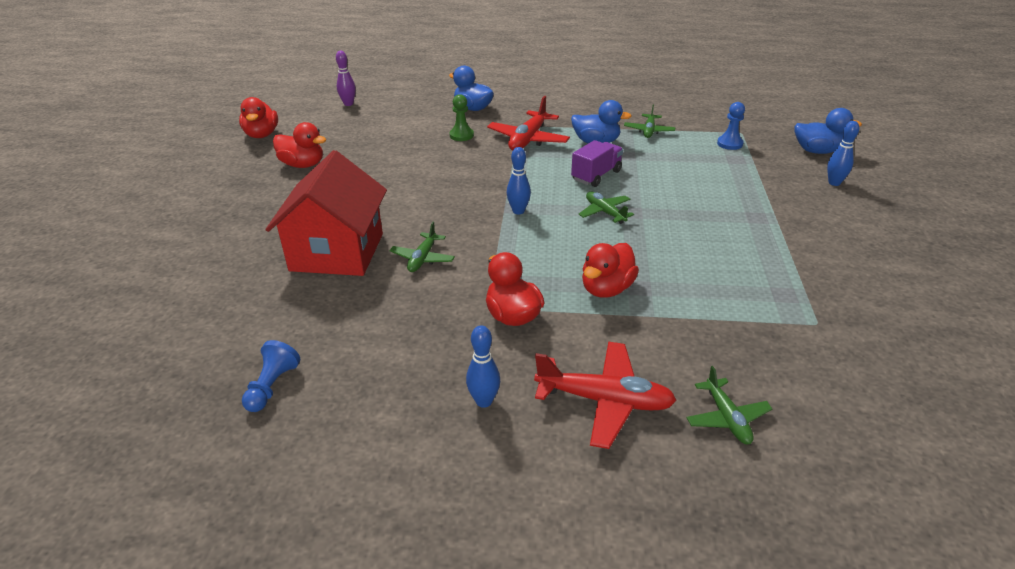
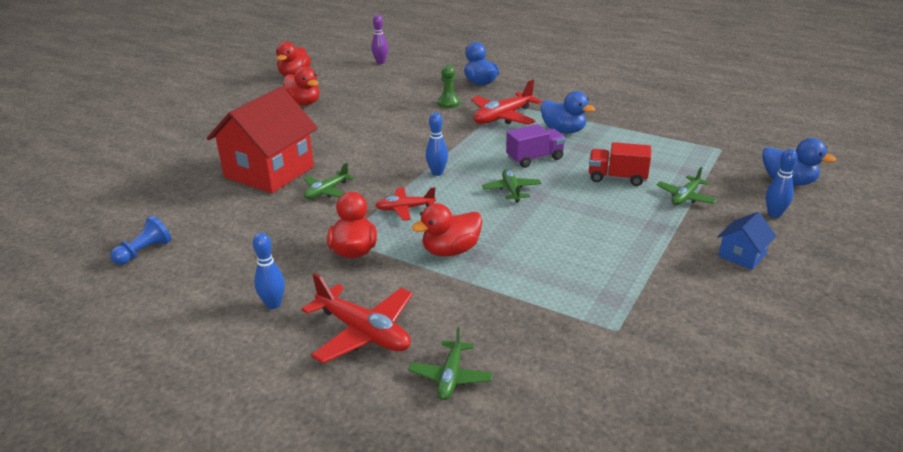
camera: 25 degrees right, 5 degrees down
green plane [624,104,675,138] -> green plane moved to [656,167,717,205]
blue pawn [717,102,745,150] -> none
none -> red plane [375,187,436,221]
none -> red truck [589,142,651,186]
none -> blue house [717,212,776,270]

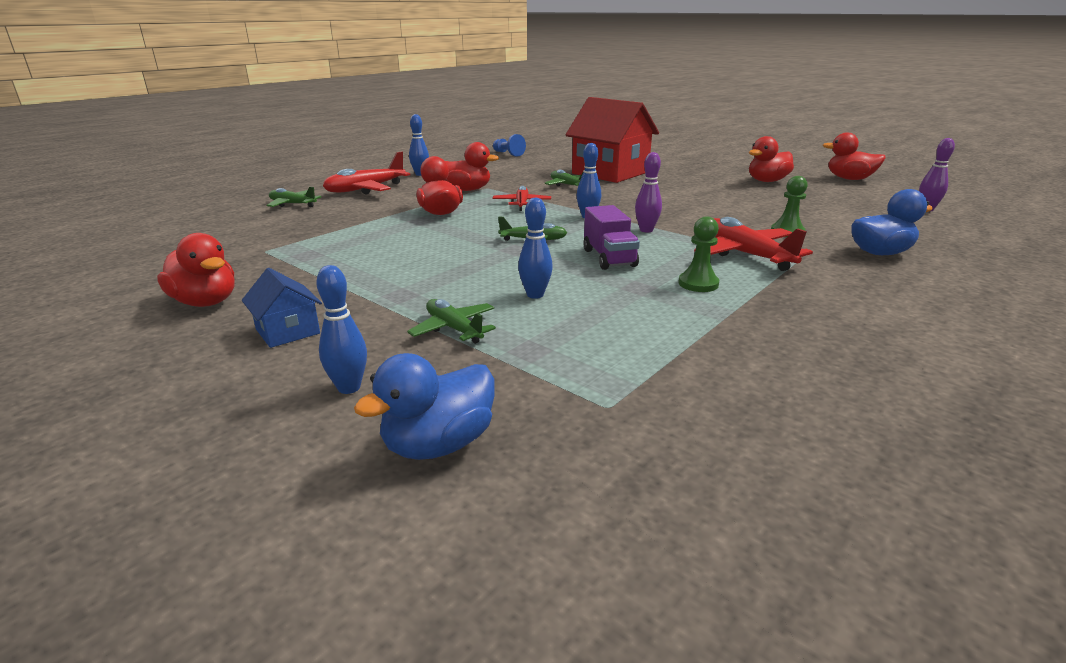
camera: 100 degrees right, 5 degrees down
blue duck [540,91,595,133] -> green pawn [678,216,719,292]
red truck [589,142,651,186] -> blue bowling pin [518,197,553,299]
none -> red duck [157,233,235,307]
none -> purple bowling pin [635,152,662,233]

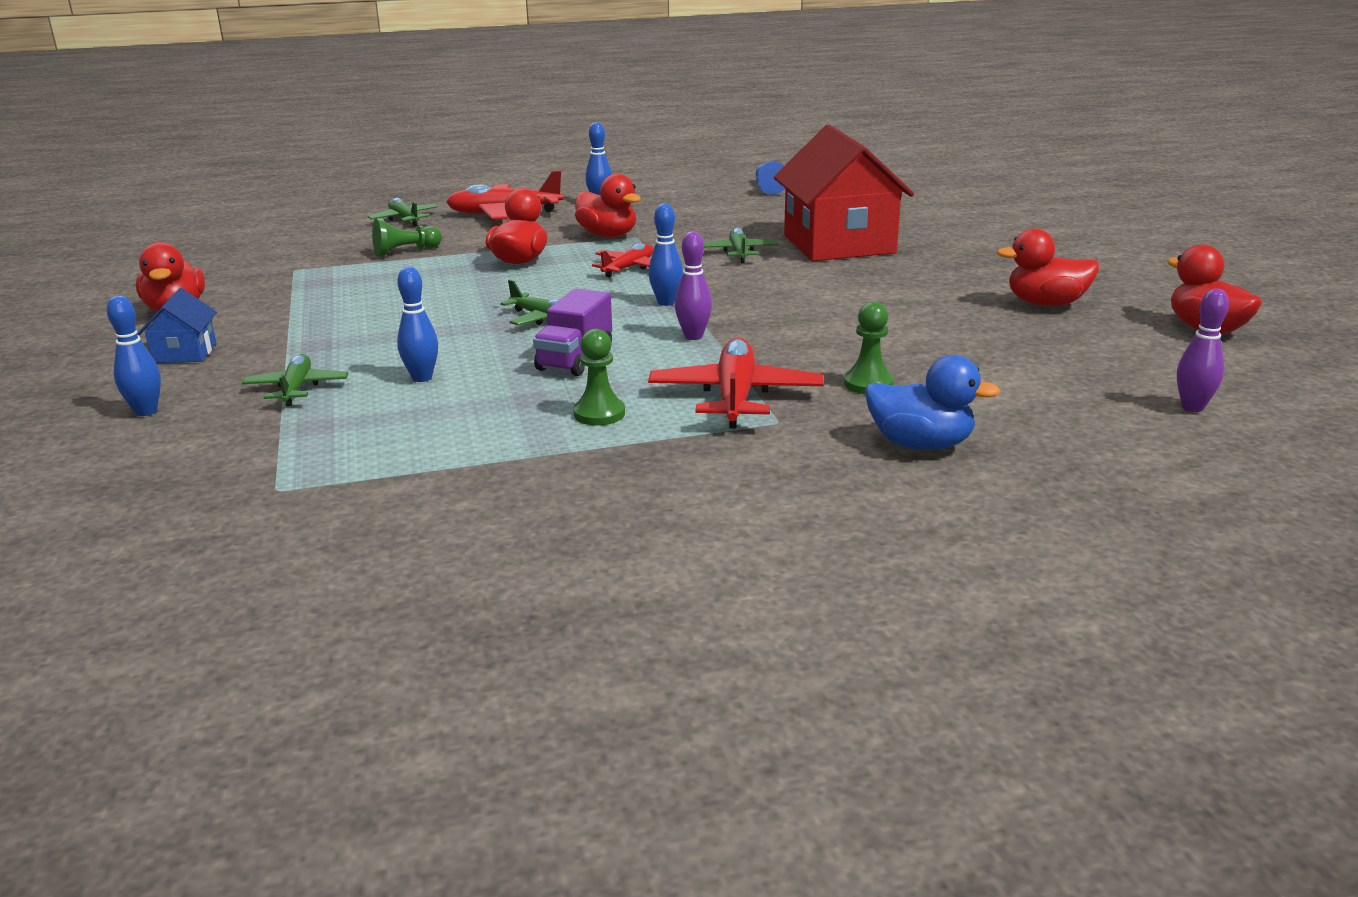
camera: 35 degrees right, 0 degrees up
blue duck [354,353,494,460] -> none
none -> green pawn [372,218,442,256]

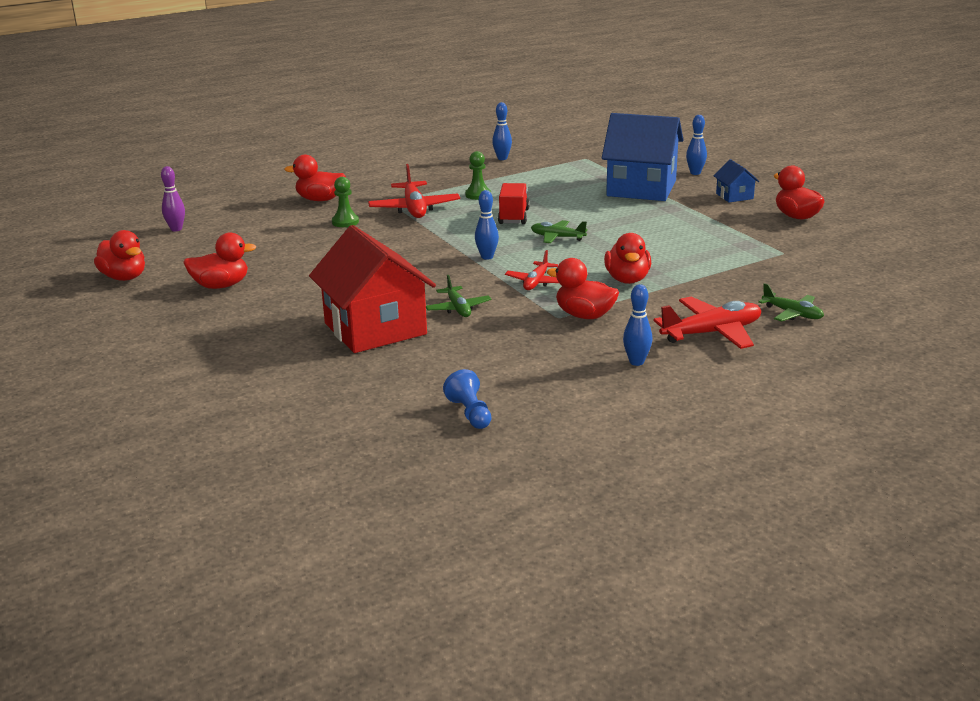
camera: 165 degrees right, 0 degrees up
green plane [242,354,348,407] -> blue house [602,113,684,201]
green pawn [372,218,442,256] -> none
blue bowling pin [397,267,438,382] -> blue bowling pin moved to [492,102,512,160]
purple truck [533,288,612,376] -> red truck [498,183,530,224]
purple bowling pin [675,231,712,340] -> none
blue duck [865,355,1001,450] -> red duck [284,155,346,201]

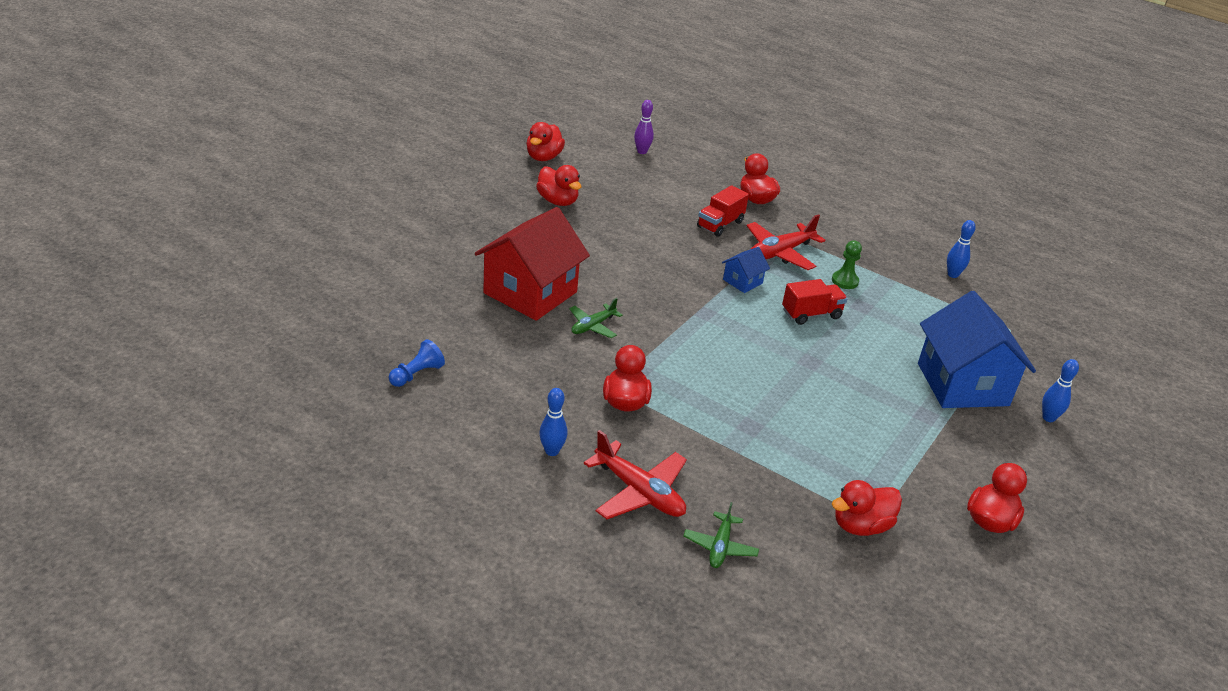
camera: 60 degrees right, 10 degrees up
green pawn [332,177,359,227] -> red truck [697,185,749,237]
blue bowling pin [475,190,499,260] -> none
red plane [505,250,559,290] -> none
green plane [531,220,588,243] -> none
red duck [604,233,651,284] -> red duck moved to [832,480,902,536]
blue house [714,159,759,202] -> blue house moved to [722,247,770,293]

